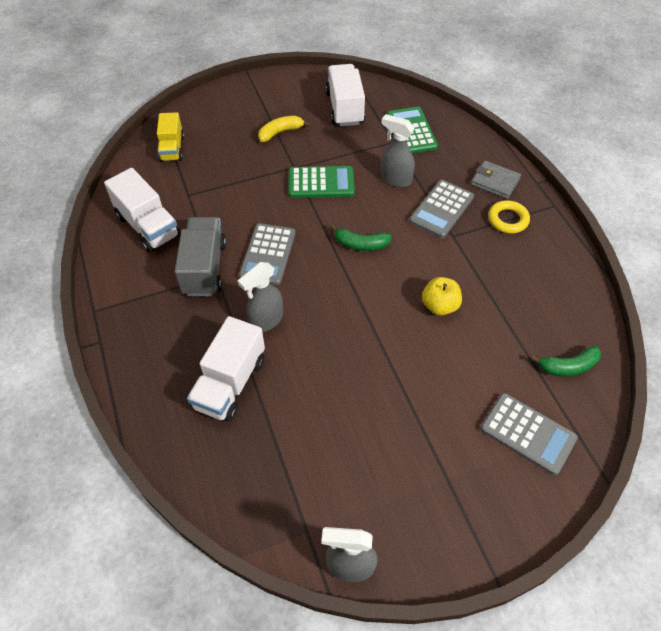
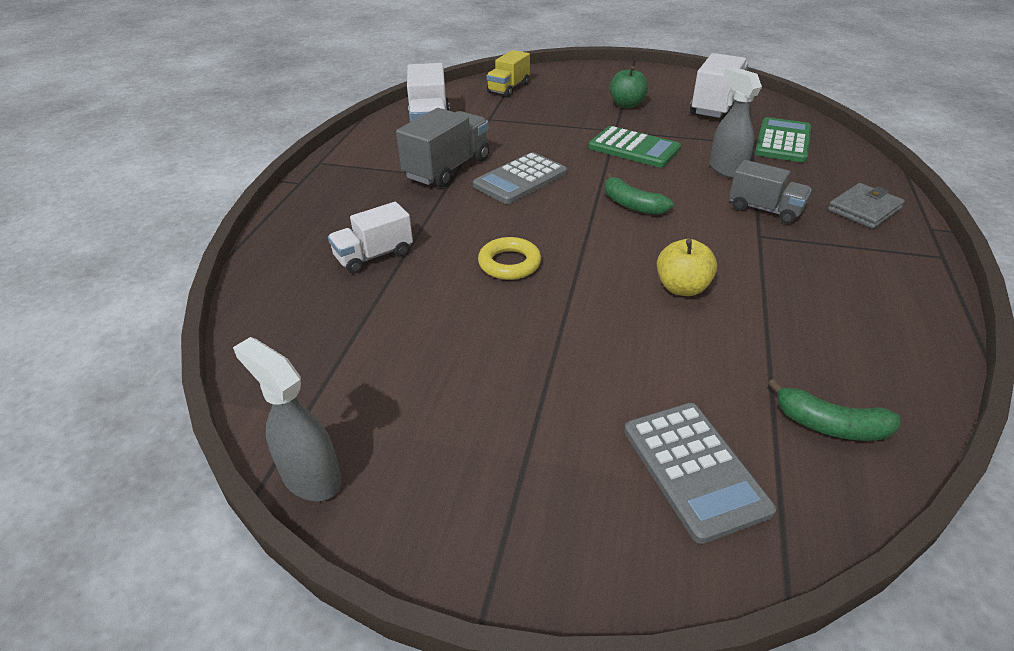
camera: 35 degrees right, 15 degrees down
white truck [187,316,265,422] -> white truck [328,202,413,273], size x0.66
grey spray bottle [238,262,283,332] -> none
yellow banana [258,116,310,142] -> green apple [610,66,648,108]
grey calculator [409,180,474,238] -> grey truck [729,160,812,224]
grey wallet [471,161,521,199] -> grey wallet turned 75 degrees clockwise [828,183,905,229]
yellow ring [488,200,530,233] -> yellow ring moved to [478,237,541,280]

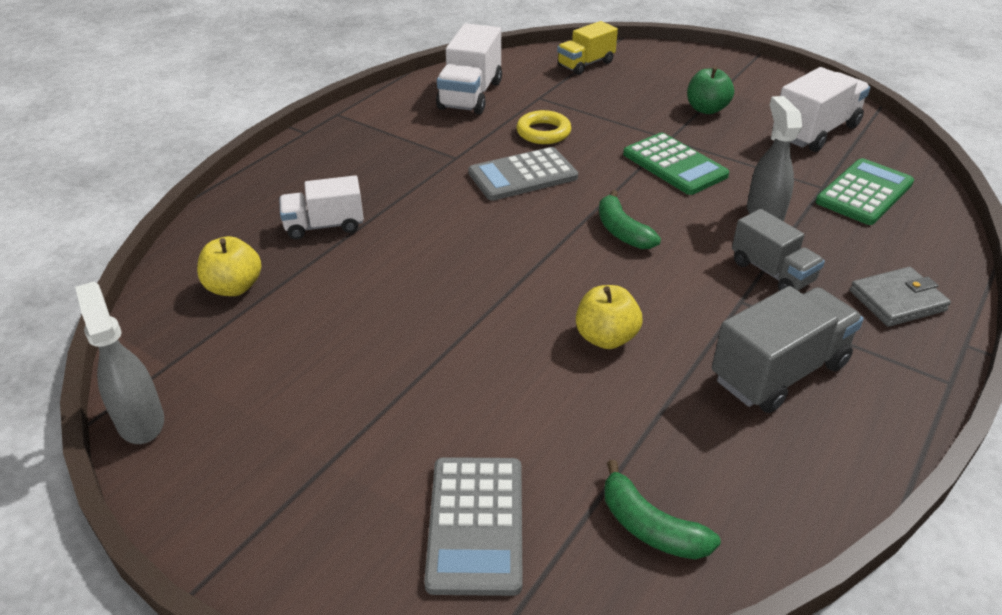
camera: 20 degrees right, 0 degrees up
grey truck [396,108,489,187] -> grey truck moved to [712,286,863,413]
yellow ring [478,237,541,280] -> yellow ring moved to [516,110,571,144]
none -> yellow apple [197,236,261,296]

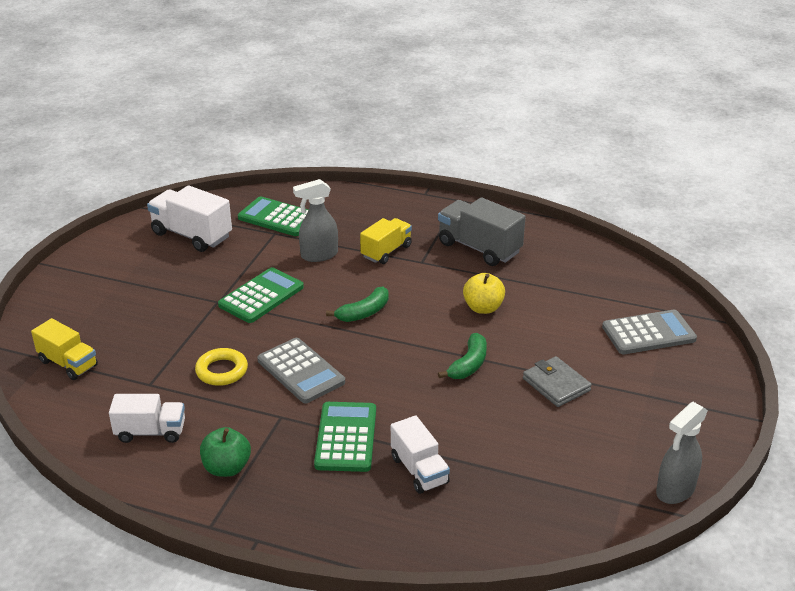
camera: 105 degrees left, 5 degrees down
yellow apple [197,236,261,296] -> none
white truck [436,23,502,114] -> white truck [109,394,185,443], size x0.66
green banana [604,460,721,559] -> green banana moved to [438,333,487,379]
green apple [687,66,734,114] -> green apple moved to [200,427,251,477]
grey truck [732,209,825,291] -> yellow truck [360,218,412,264]
grey wallet [850,267,951,327] -> grey wallet moved to [523,356,592,407]
none -> green calculator [314,402,376,472]

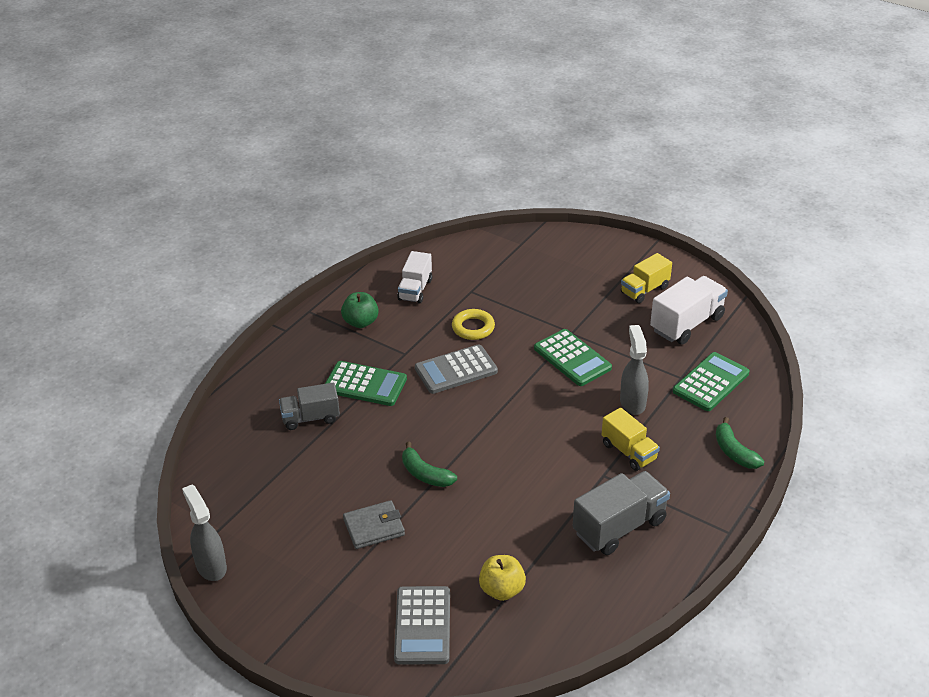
camera: 105 degrees right, 5 degrees up
yellow truck [31,318,98,380] -> yellow truck moved to [621,253,672,303]
green banana [326,287,389,322] -> green banana moved to [716,417,764,469]
white truck [391,416,450,494] -> grey truck [279,383,340,430]
yellow apple [463,273,505,314] -> yellow apple moved to [479,555,526,601]

